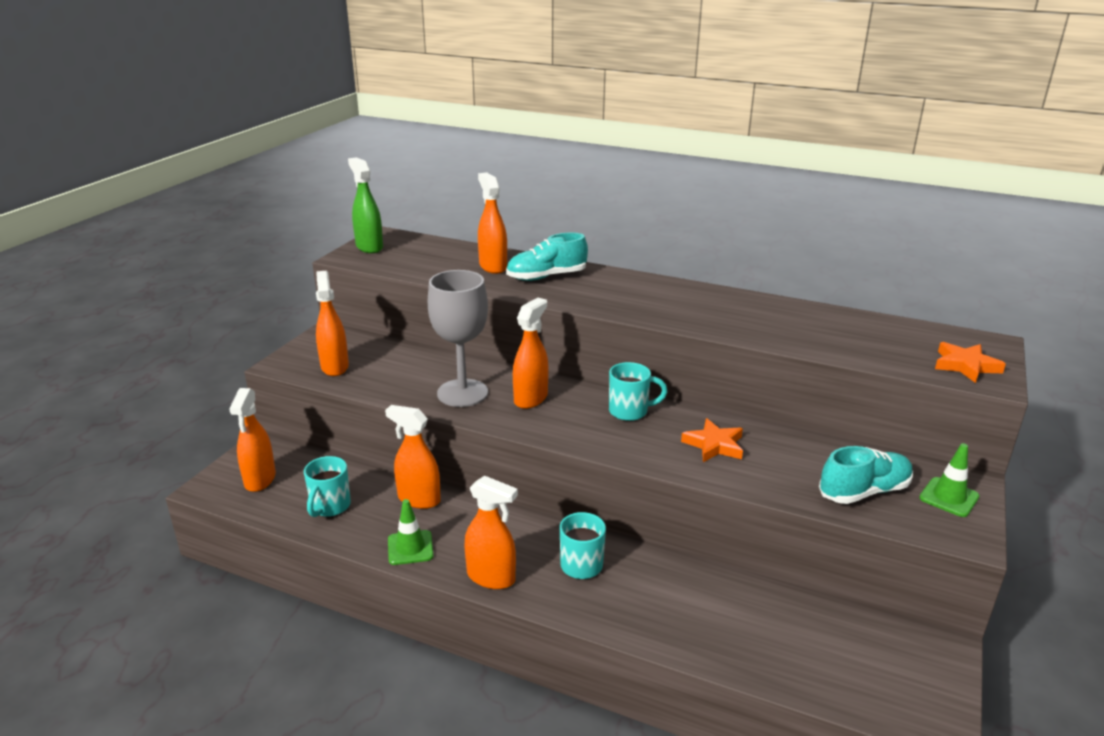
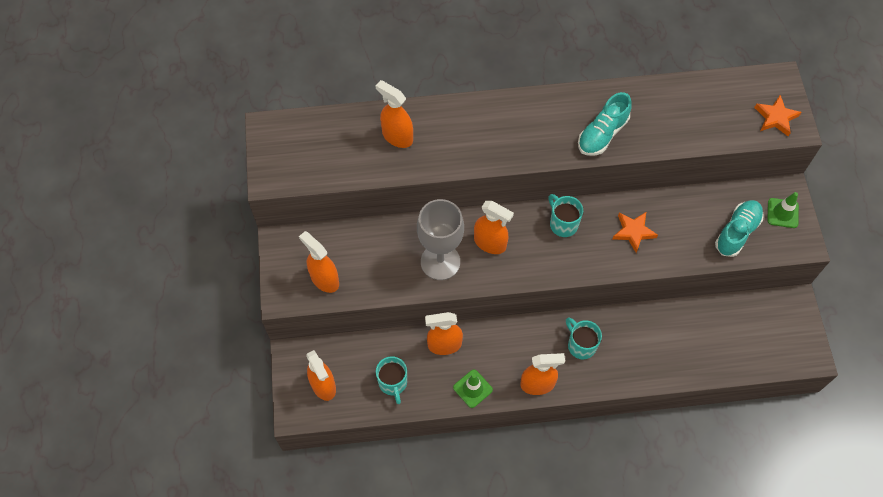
camera: 30 degrees left, 35 degrees up
green spray bottle [348,157,383,253] -> none
turquoise shoe [506,232,588,281] -> turquoise shoe moved to [578,92,632,156]
orange spray bottle [513,298,549,409] -> orange spray bottle turned 120 degrees clockwise [474,201,514,254]
turquoise mug [609,362,668,421] -> turquoise mug turned 90 degrees counterclockwise [548,194,583,237]

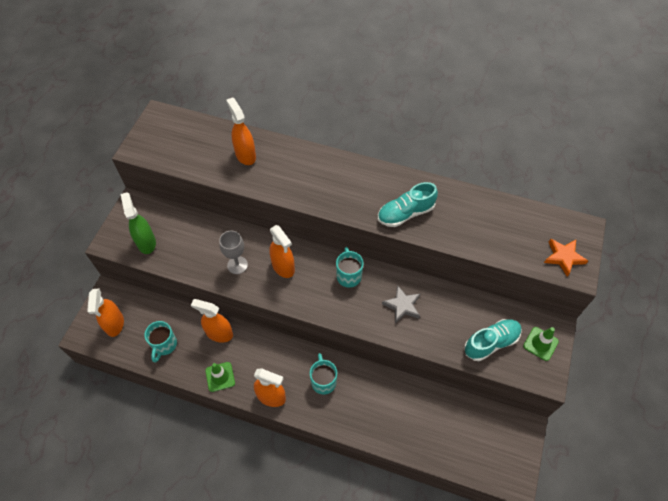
camera: 25 degrees right, 5 degrees down
orange spray bottle [299,231,339,293] -> green spray bottle [121,192,156,254]
grey goblet [417,199,464,280] -> grey goblet [219,231,248,274], size x0.60
orange star [613,212,658,253] -> grey star [382,285,420,324]

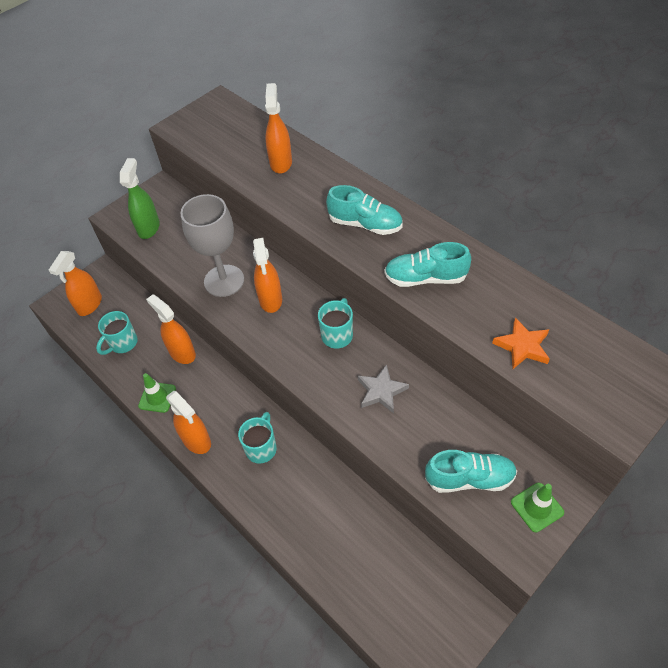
camera: 30 degrees right, 5 degrees down
grey goblet [219,231,248,274] -> grey goblet [180,194,244,297], size x1.66
orange star [544,238,588,277] -> orange star moved to [492,318,550,369]
none -> turquoise shoe [326,185,403,235]

